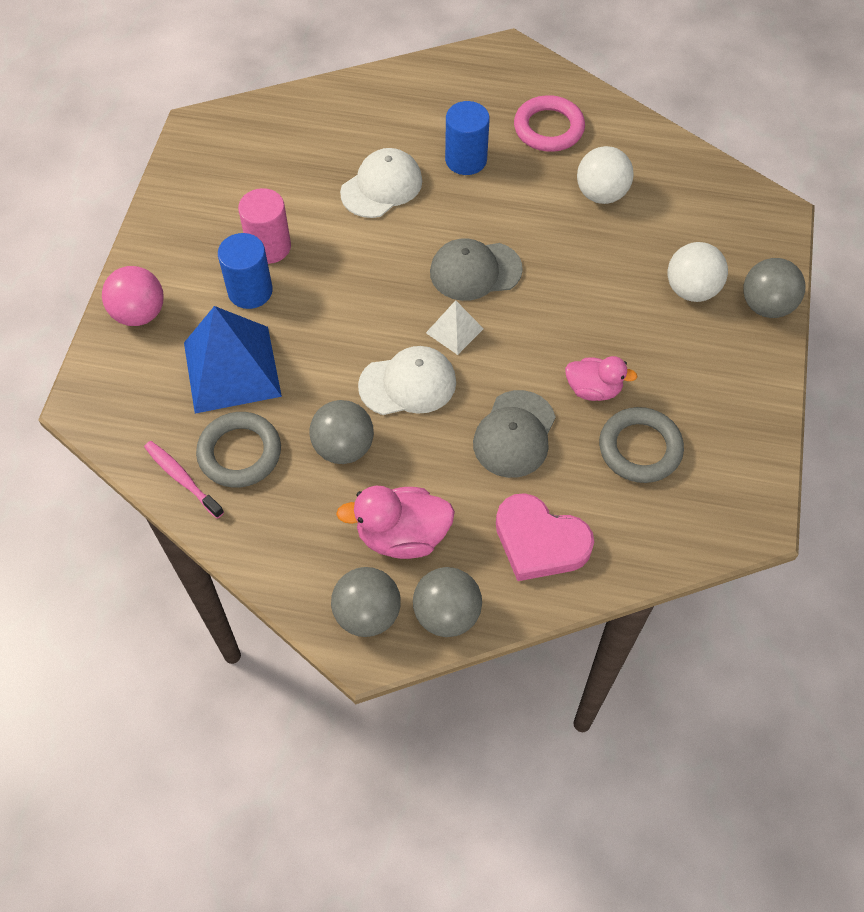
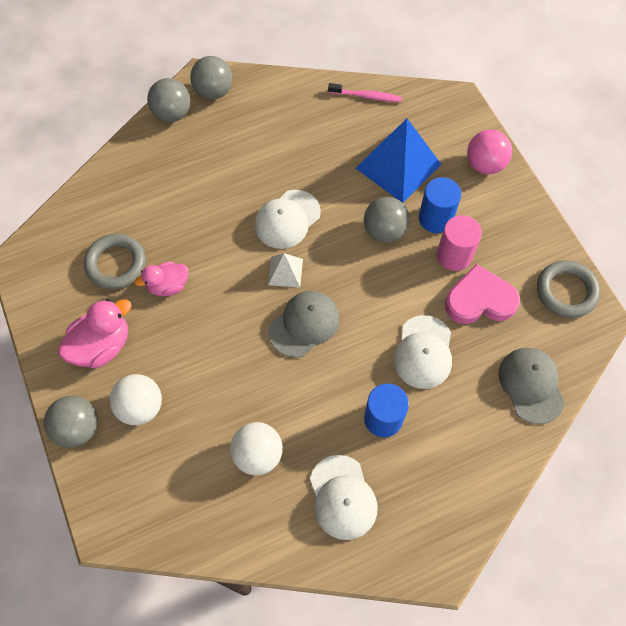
camera: 145 degrees right, 5 degrees up
grey ring [196,412,281,488] -> grey ring moved to [537,260,600,318]
grey ball [310,400,374,464] -> grey ball moved to [364,197,410,243]
pink duck [336,486,455,559] -> pink duck moved to [58,299,132,368]
grey cap [473,390,556,478] -> grey cap moved to [498,348,565,424]
pink heart [496,493,594,581] -> pink heart moved to [445,264,520,324]
pink ring [514,95,585,152] -> white cap [310,455,378,540]

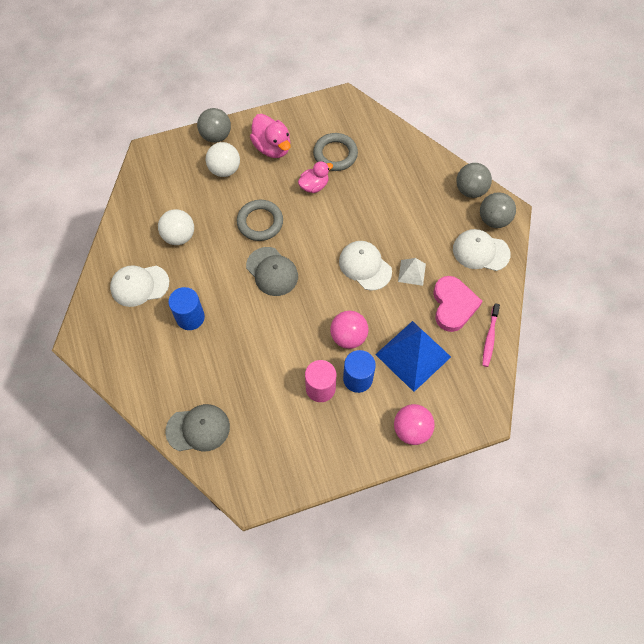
camera: 95 degrees right, 0 degrees up
pink duck [134,262,188,296] -> pink duck turned 75 degrees clockwise [298,161,333,193]
white pyramid [268,253,303,288] -> white pyramid moved to [398,258,426,286]
grey ball [364,197,410,243] -> pink ball [330,311,368,349]
white cap [394,315,452,389] -> white cap moved to [453,229,511,271]
pink heart [445,264,520,324] -> pink heart moved to [433,276,483,332]
grey ring [537,260,600,318] -> grey ring moved to [237,200,283,241]

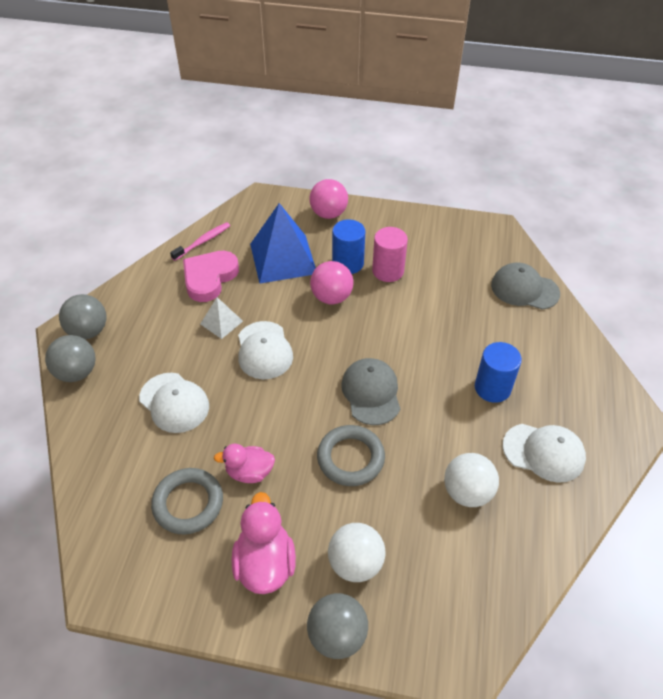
camera: 150 degrees left, 15 degrees down
white cap [453,229,511,271] -> white cap moved to [139,373,209,433]

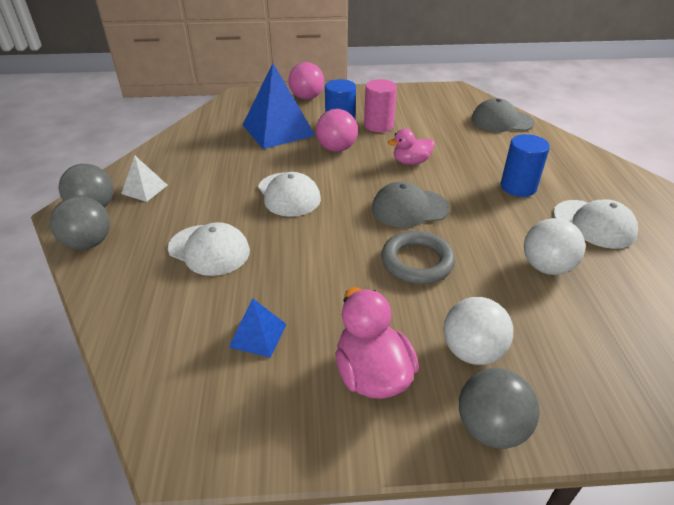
camera: 15 degrees left, 10 degrees down
grey ring [151,468,223,535] -> blue pyramid [229,298,287,358]
pink toothbrush [170,222,230,261] -> none
pink heart [183,251,239,302] -> none
white pyramid [200,297,243,339] -> white pyramid moved to [121,156,168,202]
pink duck [214,444,275,483] -> pink duck moved to [388,129,435,165]
grey cap [341,358,400,425] -> grey cap turned 75 degrees counterclockwise [372,181,450,228]
white cap [503,424,586,483] -> white cap turned 45 degrees clockwise [553,199,638,249]

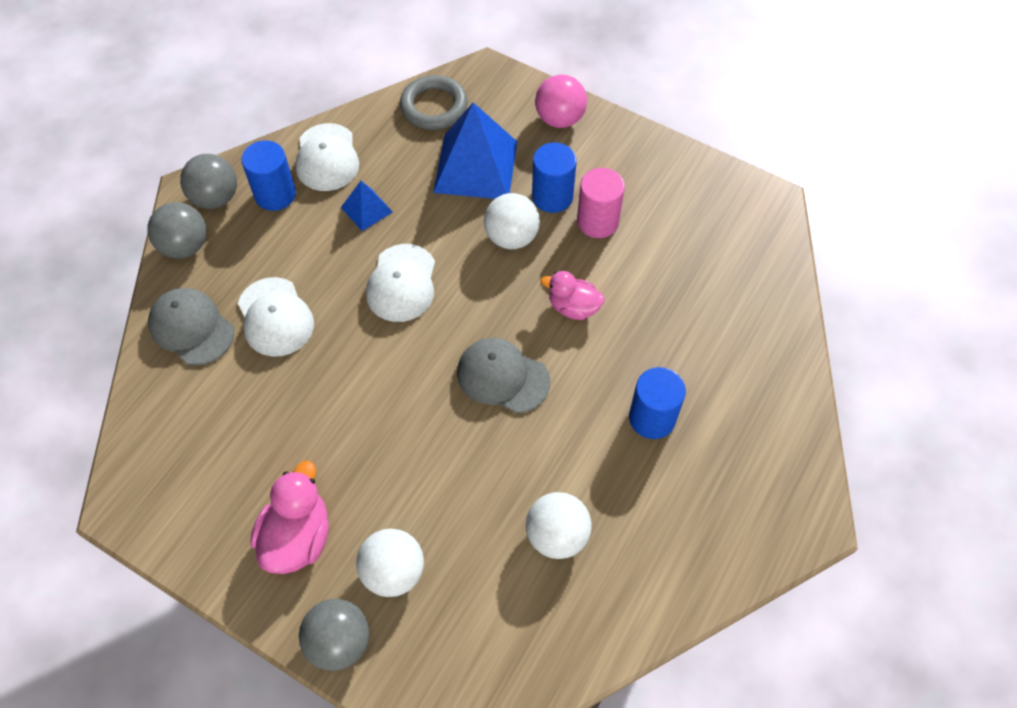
camera: 35 degrees right, 20 degrees up
white pyramid [121,156,168,202] -> blue cylinder [241,140,296,211]
blue pyramid [229,298,287,358] -> blue pyramid moved to [341,181,393,231]
pink ball [316,109,358,152] -> white ball [484,193,540,249]
grey ring [381,231,455,284] -> grey ring moved to [400,75,468,130]
grey cap [471,98,535,132] -> grey cap moved to [148,288,234,365]
white cap [553,199,638,249] -> white cap moved to [295,123,359,191]

